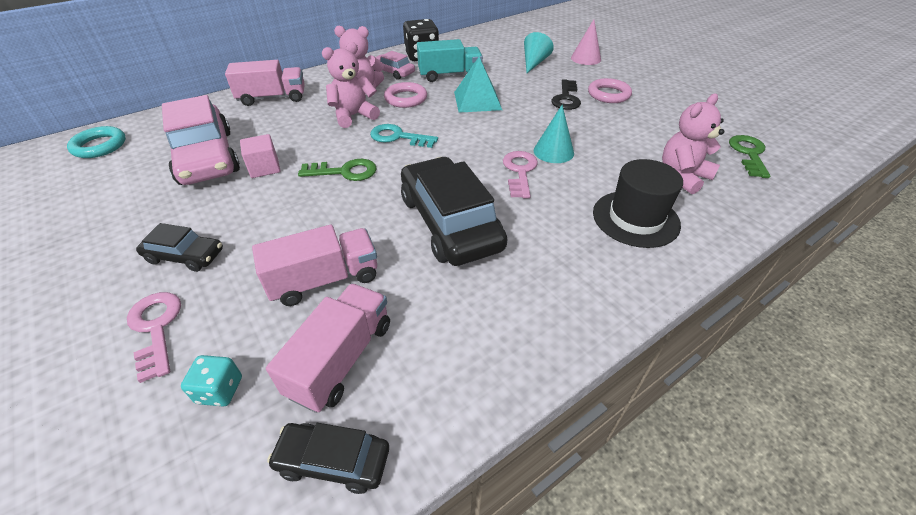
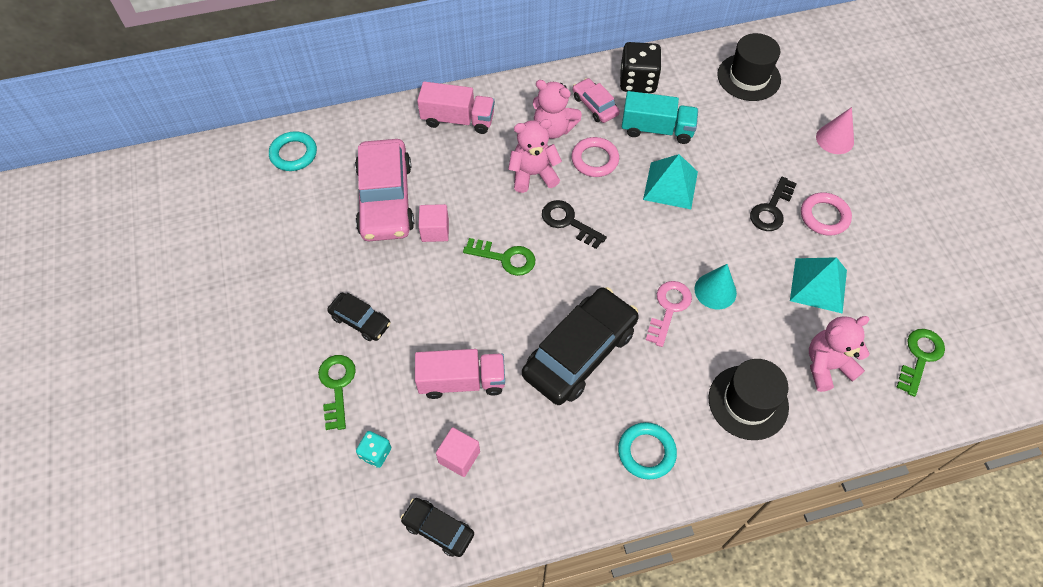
camera: 20 degrees right, 15 degrees up
pink key [127,292,181,383] -> green key [318,355,356,430]
pink truck [266,283,390,413] -> pink cube [436,427,480,477]
turquoise key [370,124,438,148] -> black key [542,200,607,249]
black car [401,157,508,266] -> black car turned 45 degrees clockwise [522,287,639,405]
turquoise cone [524,32,554,73] -> none
none -> turquoise ring [618,422,677,479]
none -> black hat [717,33,781,101]
none -> turquoise pyramid [790,257,847,314]

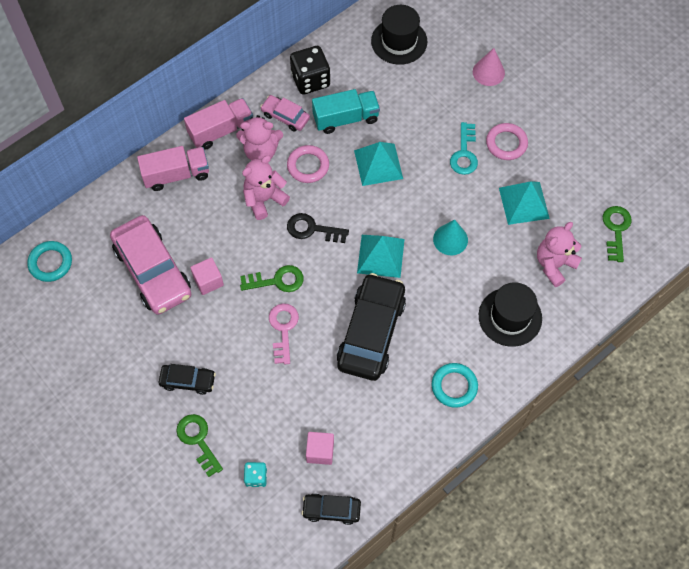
camera: 25 degrees left, 5 degrees up
pink truck [415,349,505,399] -> pink truck moved to [184,98,253,150]
pink key [646,281,692,347] -> pink key moved to [269,303,299,364]
black key [750,177,797,231] -> turquoise key [450,122,478,175]
none -> turquoise pyramid [357,235,405,278]

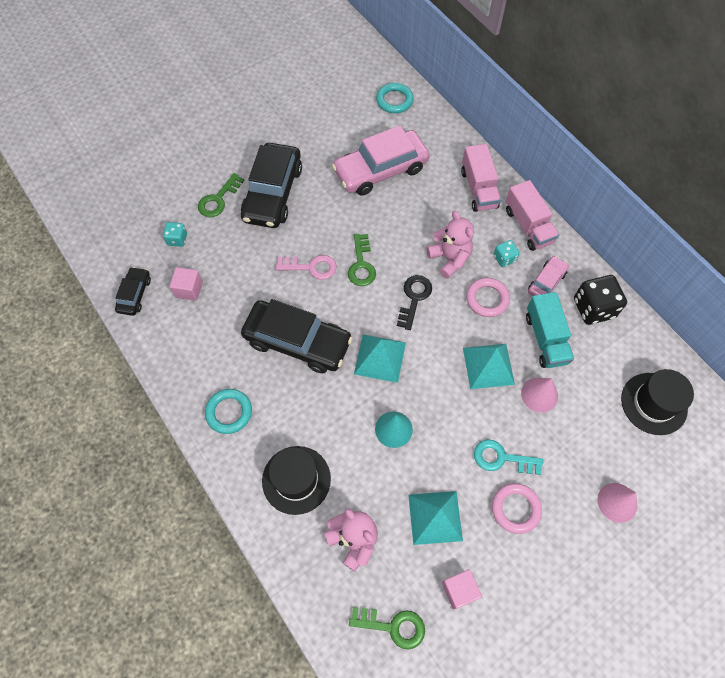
camera: 95 degrees right, 0 degrees up
black car [159,364,216,395] -> black car [241,143,302,228], size x2.00
green key [176,414,223,477] -> green key turned 150 degrees clockwise [198,173,244,217]
pink cube [190,257,224,295] -> pink cube moved to [442,569,482,609]
pink teddy bear [236,115,283,161] -> turquoise dice [493,240,520,267]
none -> pink cone [521,378,558,413]

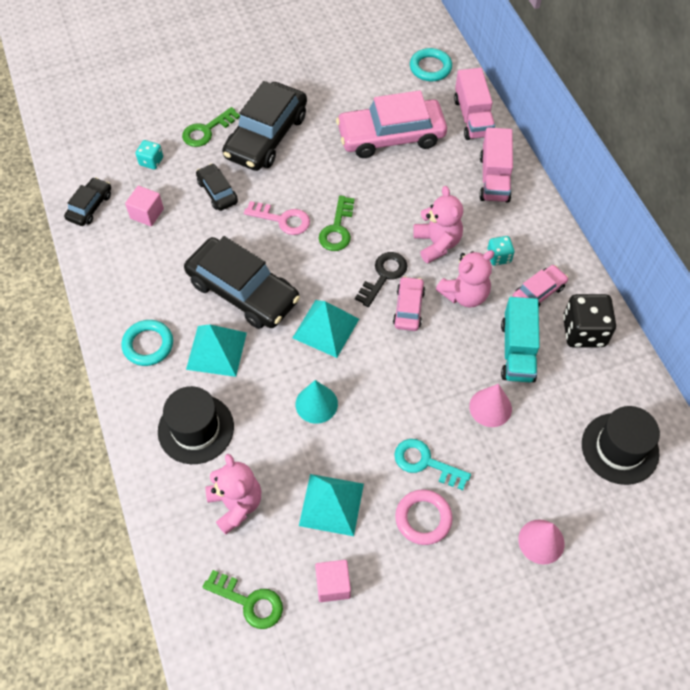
camera: 15 degrees right, 5 degrees down
turquoise pyramid [463,344,515,389] -> turquoise pyramid moved to [186,324,247,377]
pink ring [466,278,510,317] -> pink teddy bear [436,250,495,308]
pink truck [506,180,559,251] -> pink truck moved to [454,68,495,140]
none -> black car [196,164,238,211]
none -> pink car [393,276,425,331]

